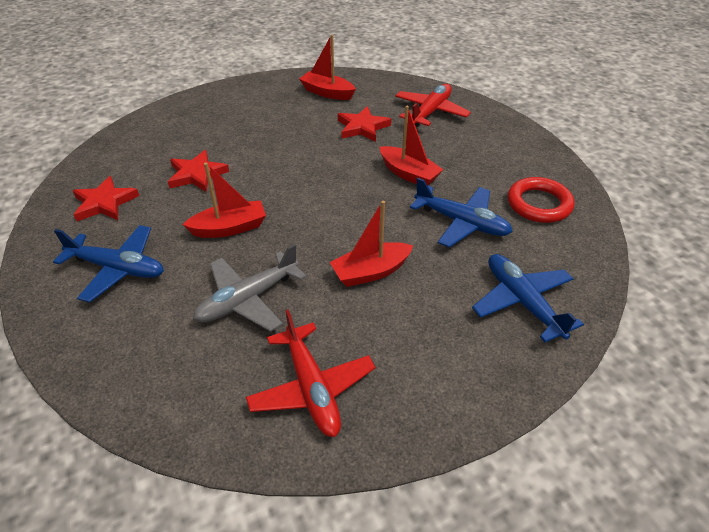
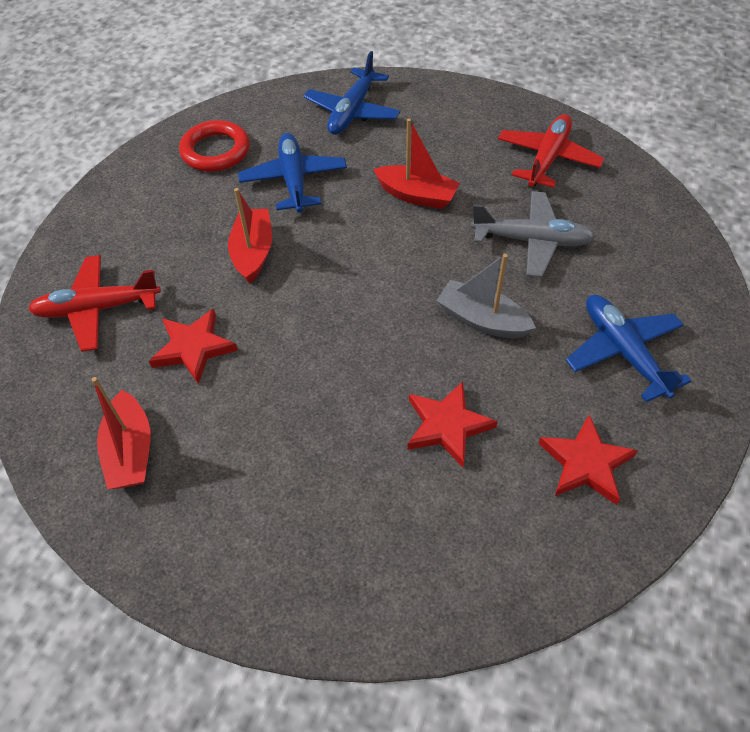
camera: 130 degrees left, 10 degrees up
red boat [183,162,266,238] -> grey boat [436,254,536,338]

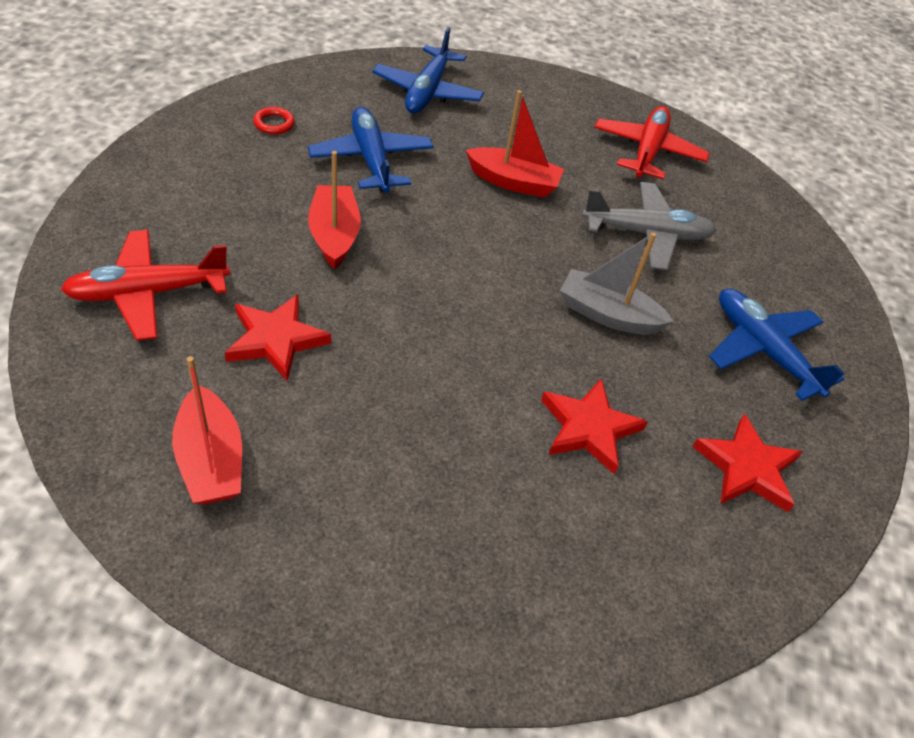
camera: 15 degrees left, 5 degrees down
red ring [179,120,250,172] -> red ring [253,107,295,134], size x0.49

